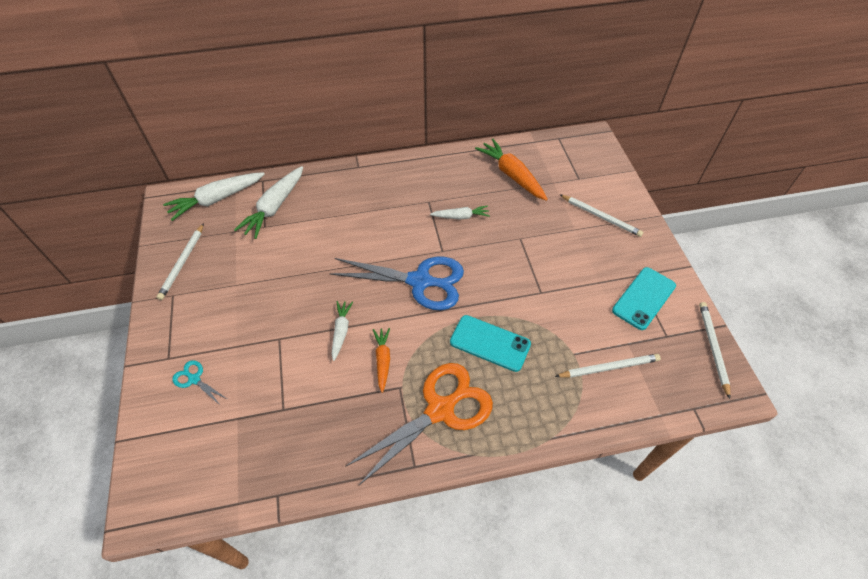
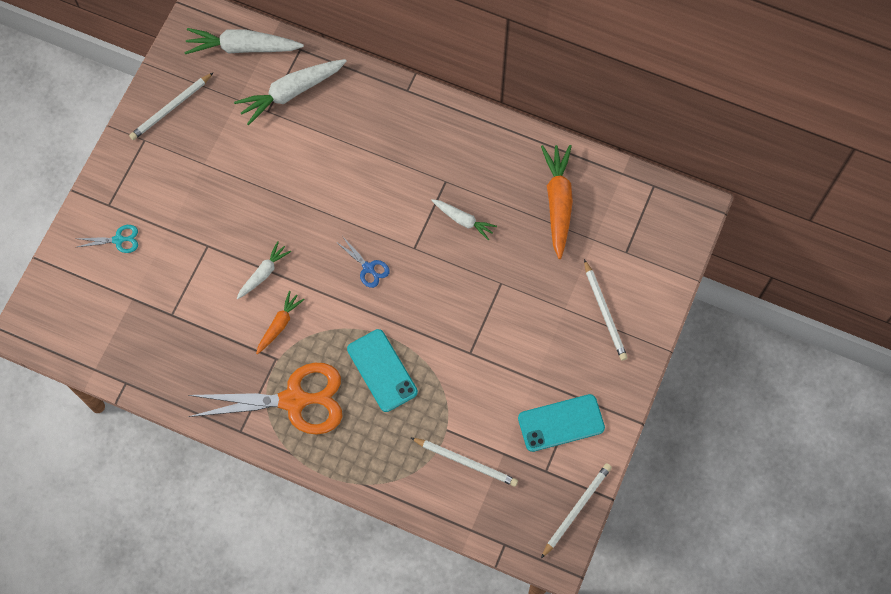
camera: 35 degrees right, 15 degrees up
turquoise scissors [172,360,227,406] -> turquoise scissors turned 105 degrees clockwise [77,225,138,253]
blue scissors [329,257,464,310] -> blue scissors [336,237,390,288], size x0.43

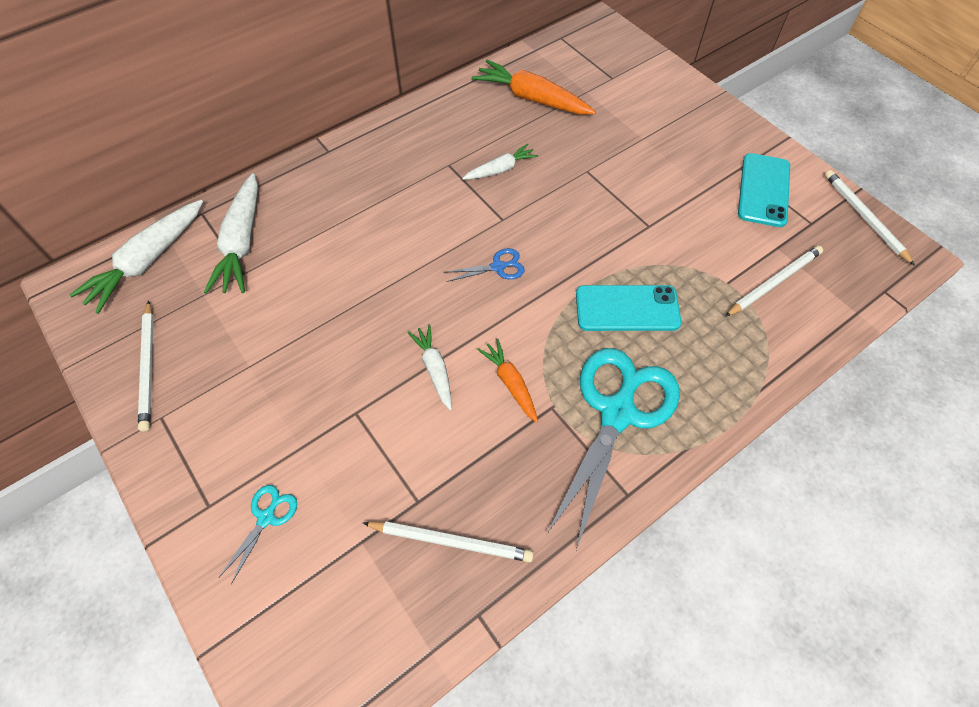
camera: 60 degrees left, 10 degrees down
orange scissors [188,363,343,434] -> turquoise scissors [546,348,680,550]
white pencil [584,259,628,361] -> white pencil moved to [363,521,534,562]

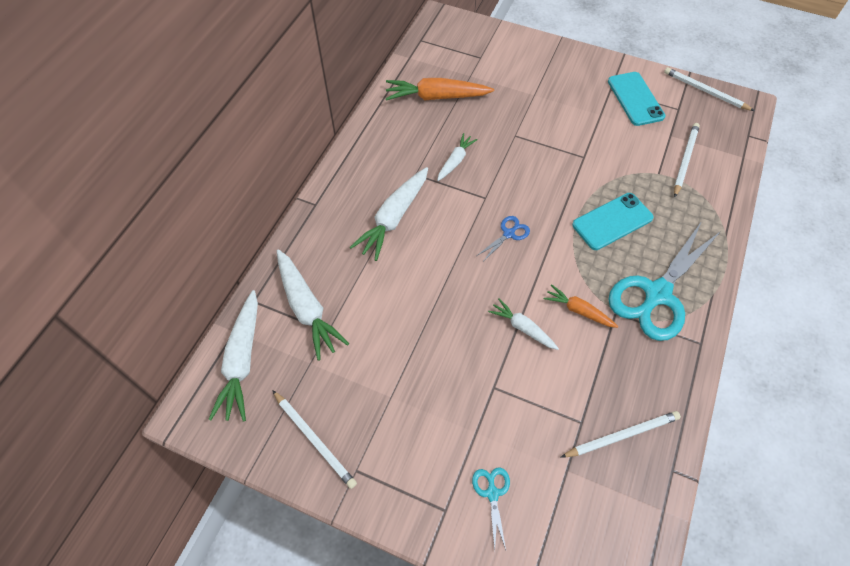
camera: 30 degrees left, 0 degrees up
turquoise scissors [546,348,680,550] -> turquoise scissors turned 135 degrees counterclockwise [608,221,721,341]
none -> white carrot [350,167,428,261]

